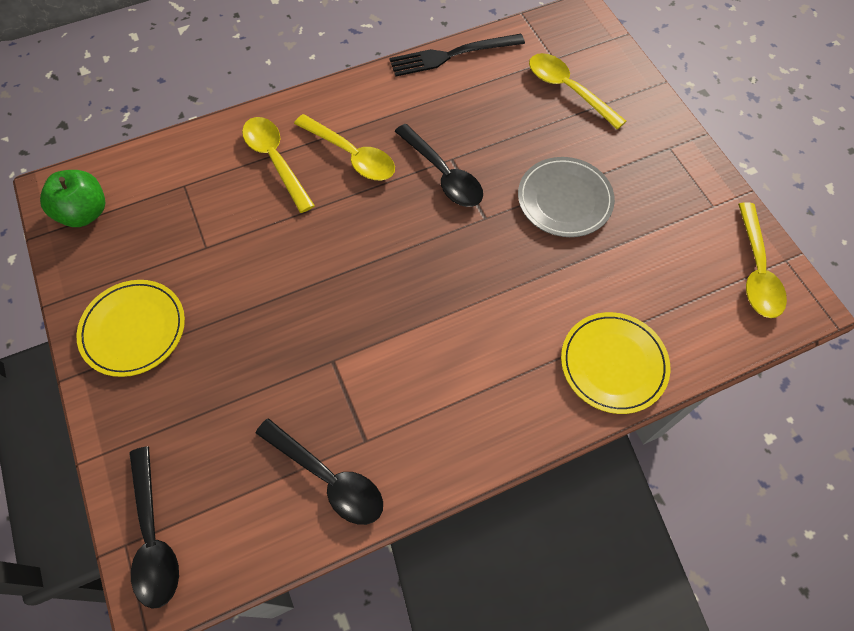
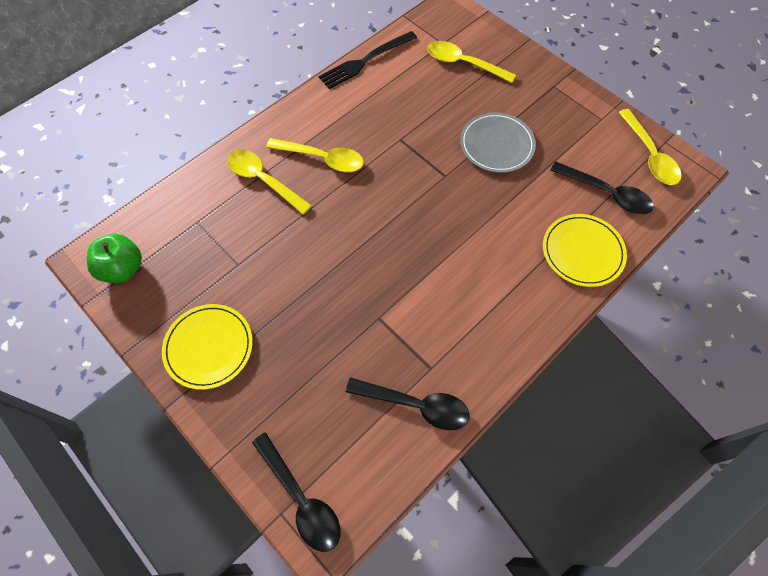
camera: 20 degrees left, 0 degrees up
black spoon [395,124,483,207] -> black spoon moved to [550,161,654,215]

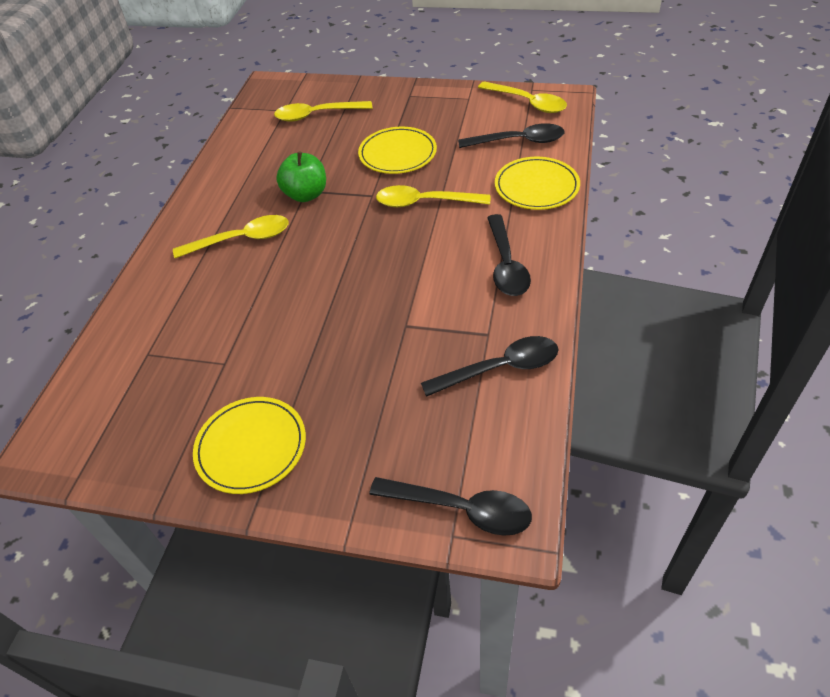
camera: 30 degrees left, 15 degrees down
green apple [87,234,142,283] -> green apple moved to [276,152,326,202]
yellow spoon [227,150,312,215] -> yellow spoon moved to [376,185,490,207]
black fork [318,31,417,89] -> none
grey plate [460,112,536,173] -> yellow plate [358,127,437,174]
none -> black spoon [487,214,531,296]

